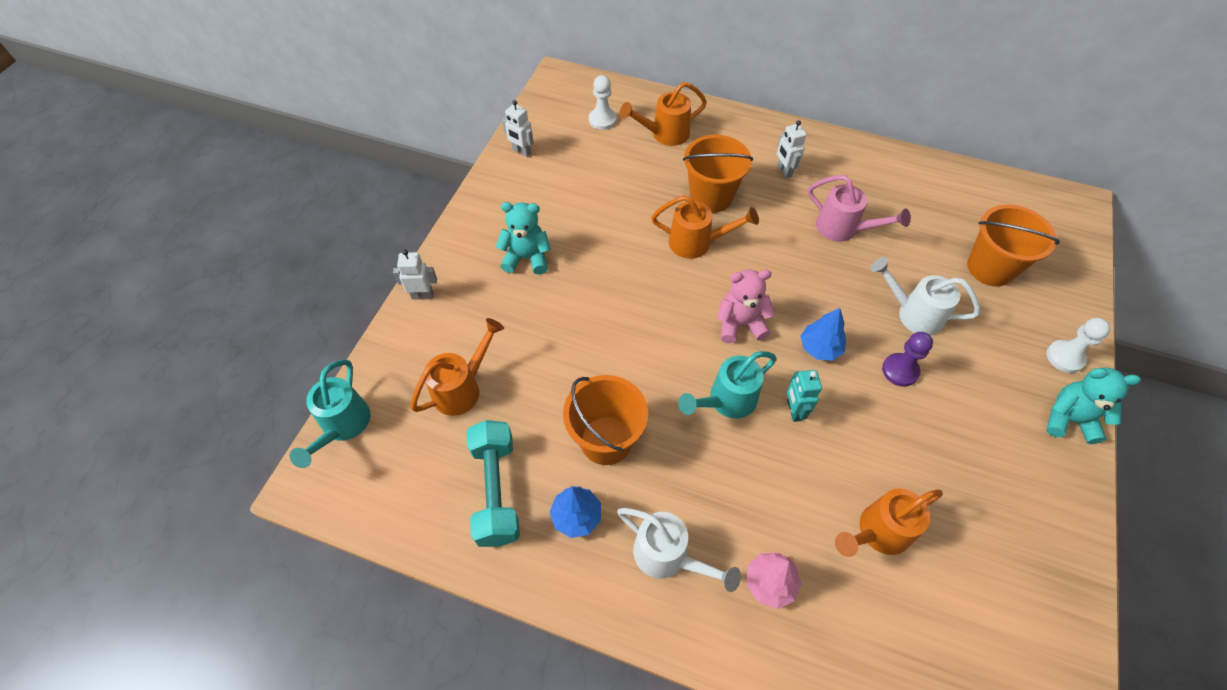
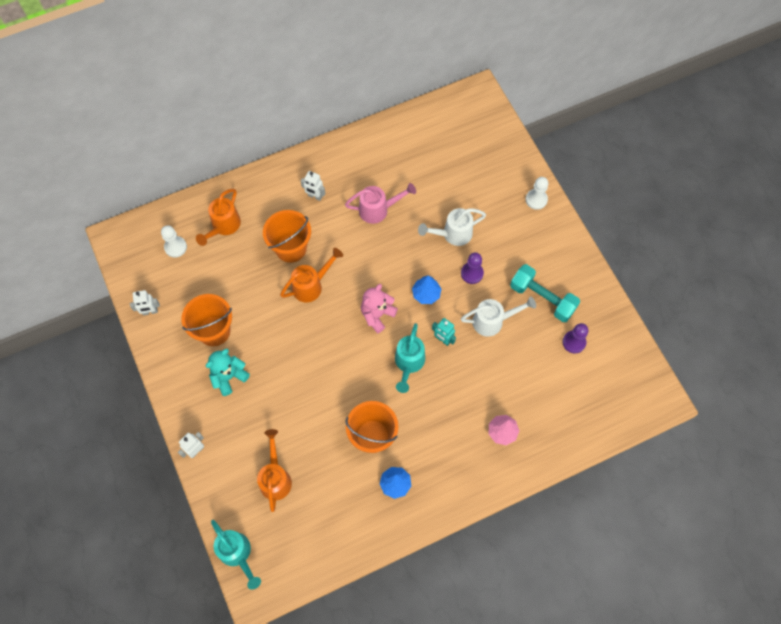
camera: 45 degrees left, 10 degrees up
turquoise dumbbell [466,420,520,547] -> turquoise dumbbell moved to [510,264,580,322]
white watering can [617,508,741,592] -> white watering can moved to [461,296,536,337]
orange watering can [835,488,943,557] -> none
orange bucket [967,204,1060,287] -> orange bucket moved to [181,294,232,346]
turquoise teddy bear [1046,368,1141,444] -> none
none -> purple pawn [562,323,588,354]

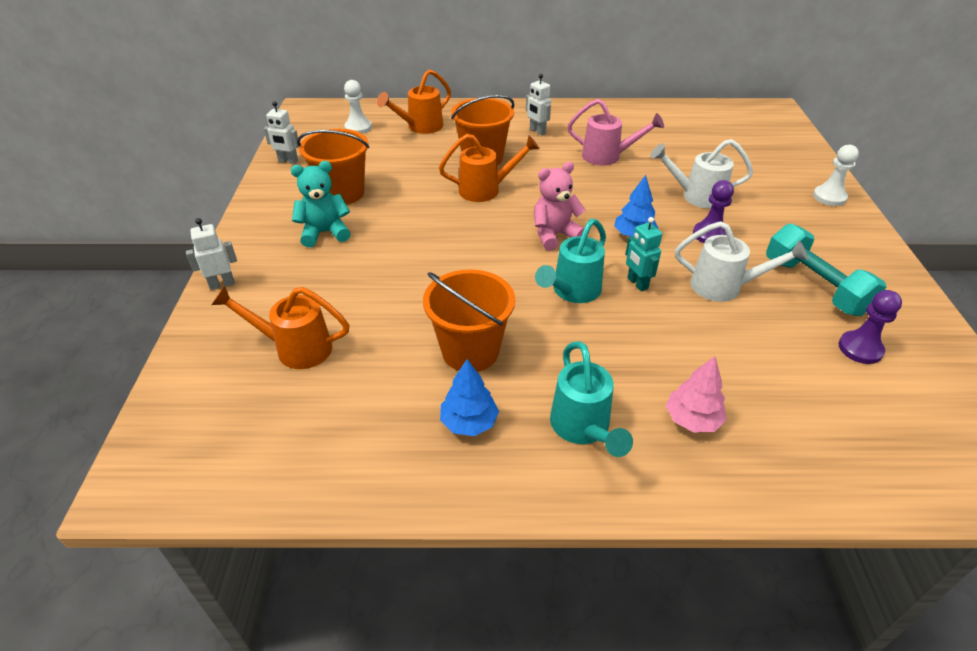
camera: 25 degrees right, 25 degrees down
turquoise watering can [211,520,261,590] -> turquoise watering can moved to [550,341,633,457]
orange watering can [257,429,292,512] -> orange watering can turned 105 degrees counterclockwise [212,286,349,369]

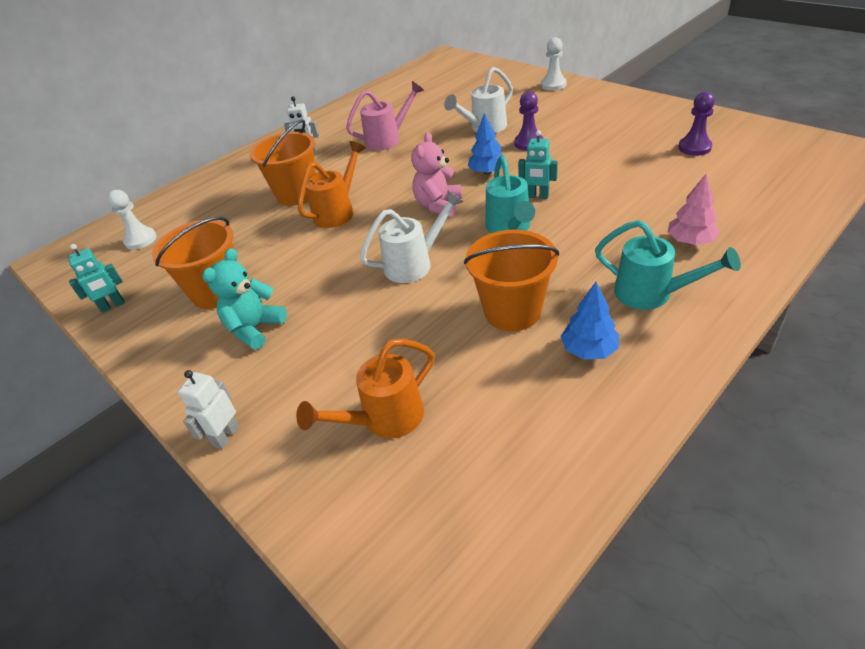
camera: 40 degrees left, 0 degrees up
white robot [264,101,299,164] -> turquoise robot [68,244,125,313]
orange watering can [377,69,451,134] -> none
white watering can [675,221,808,302] -> white watering can moved to [360,190,464,283]
turquoise dumbbell [766,223,886,316] -> none

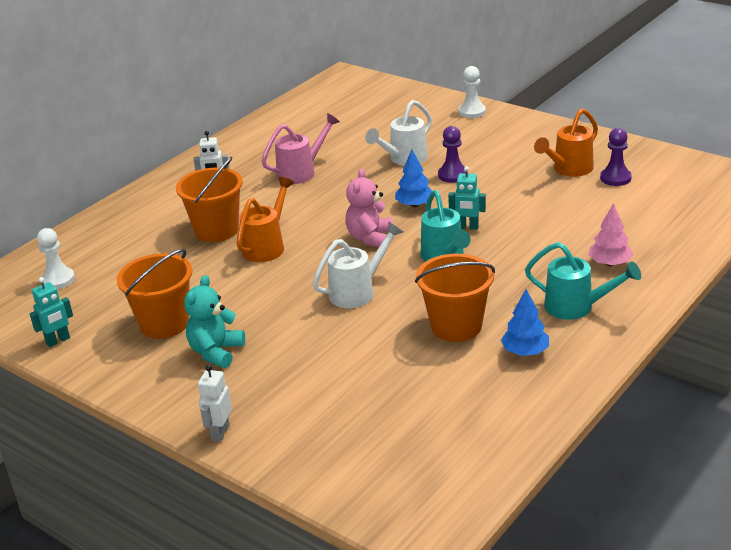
camera: 10 degrees left, 10 degrees down
orange watering can [296,339,435,438] -> orange watering can moved to [534,108,598,177]

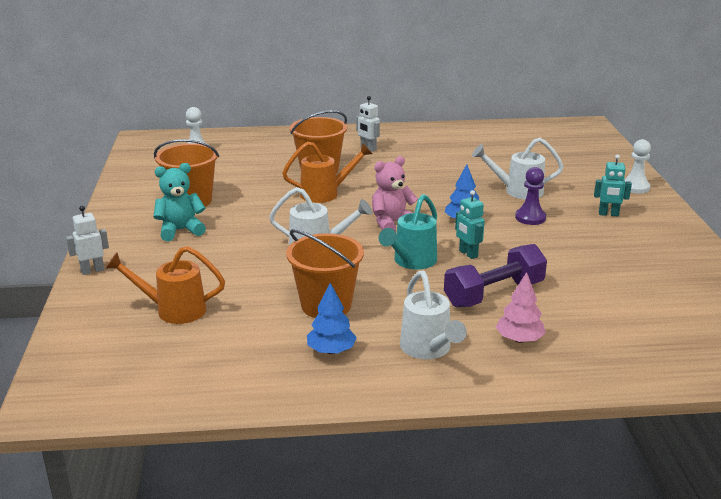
camera: 45 degrees right, 5 degrees down
turquoise robot [30,277,73,347] -> turquoise robot moved to [594,155,632,216]
pink watering can [261,113,340,184] -> none
turquoise watering can [525,242,641,320] -> white watering can [400,271,467,359]
orange watering can [534,108,598,177] -> orange watering can moved to [105,246,225,324]
purple pawn [600,128,632,186] -> none
none -> purple dumbbell [444,244,547,308]

